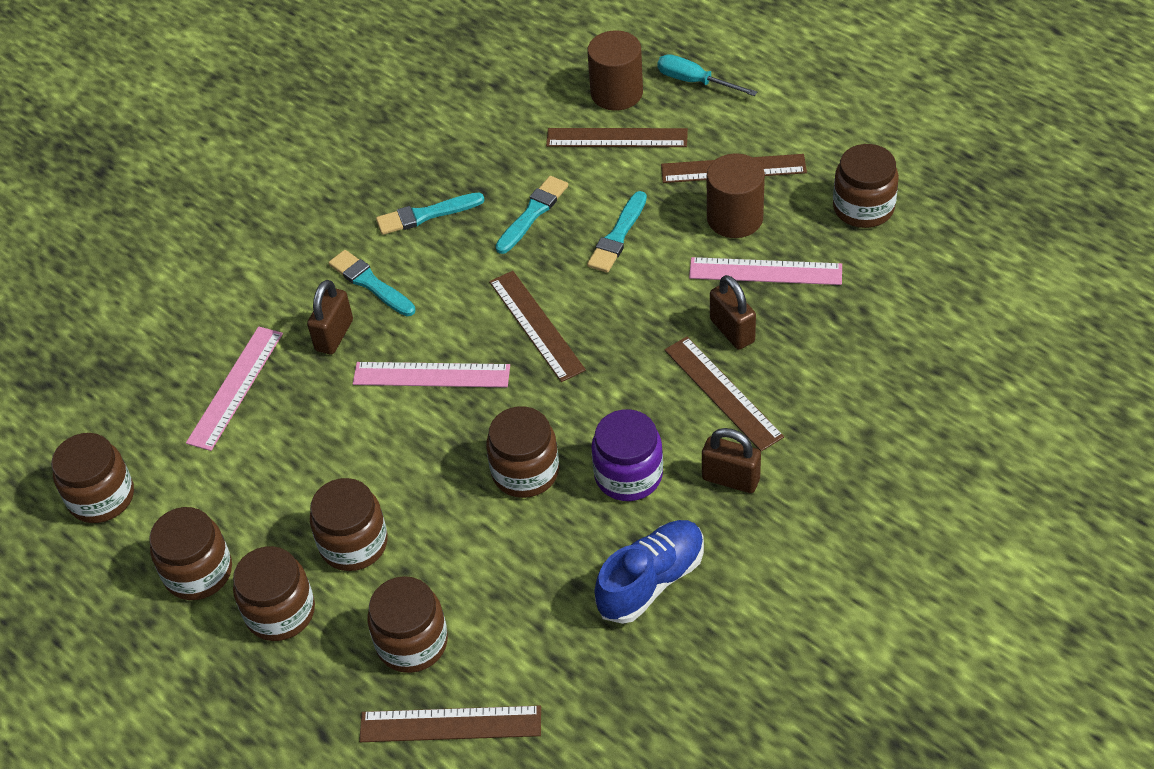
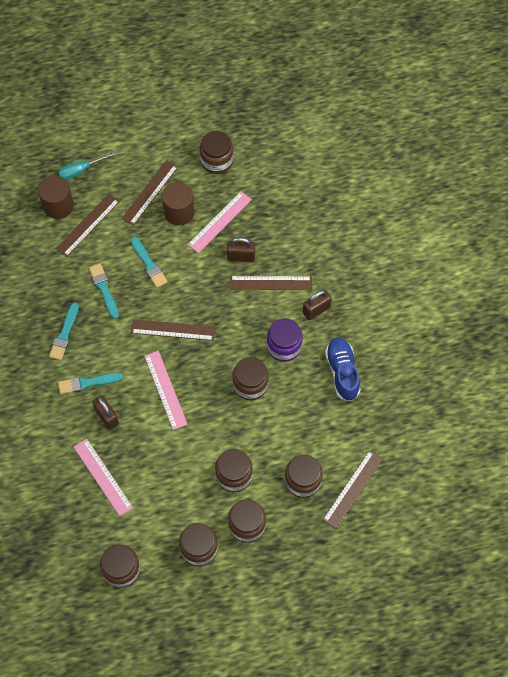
camera: 60 degrees left, 15 degrees up
pink ruler [353,362,510,387] -> pink ruler turned 60 degrees counterclockwise [144,351,188,430]

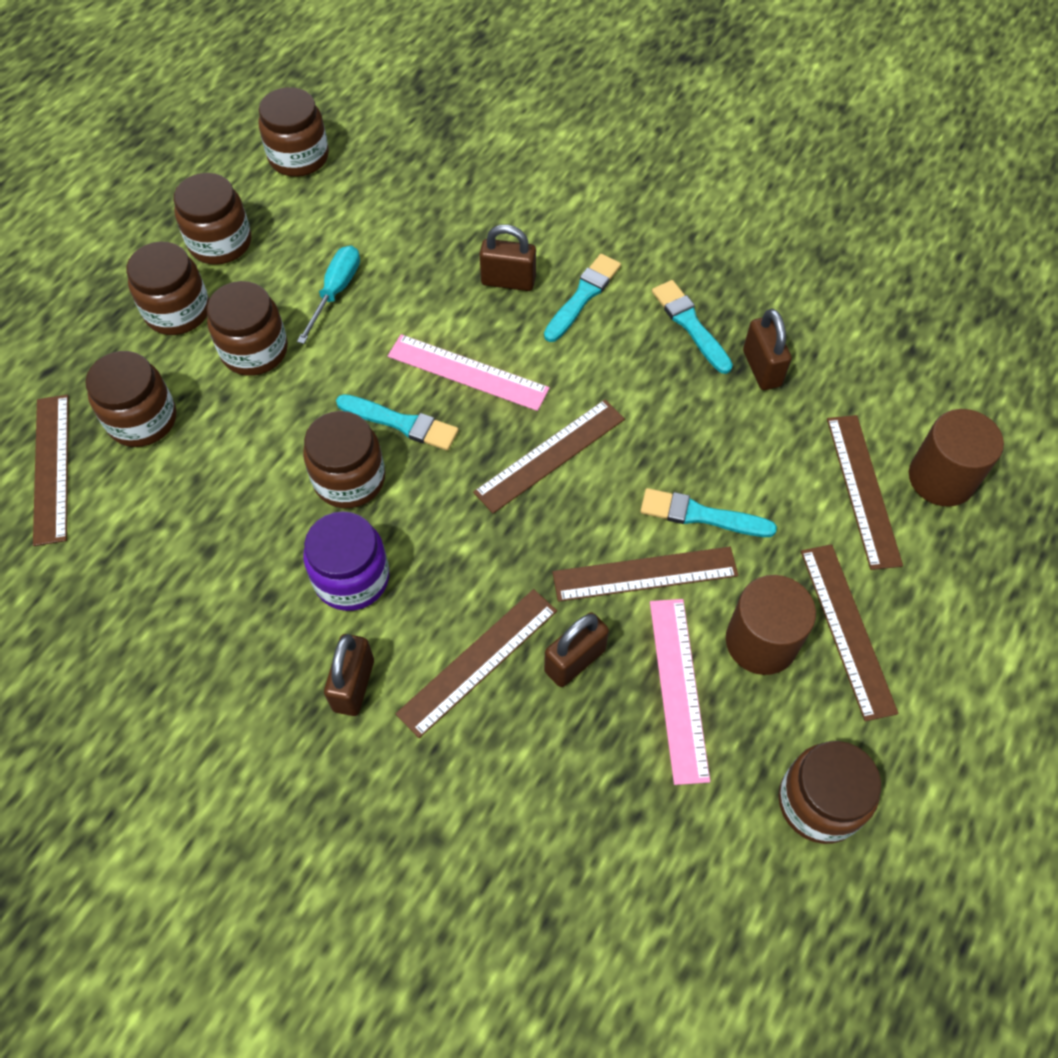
camera: 135 degrees right, 5 degrees down
turquoise screwdriver [58,151,117,180] -> turquoise screwdriver moved to [297,245,360,344]
pink ruler [74,438,133,516] -> none
turquoise brush [89,263,119,319] -> turquoise brush moved to [336,394,459,451]
blue shoe [325,338,360,401] -> none
none -> brown ruler [552,547,738,602]
none -> brown padlock [743,308,792,390]

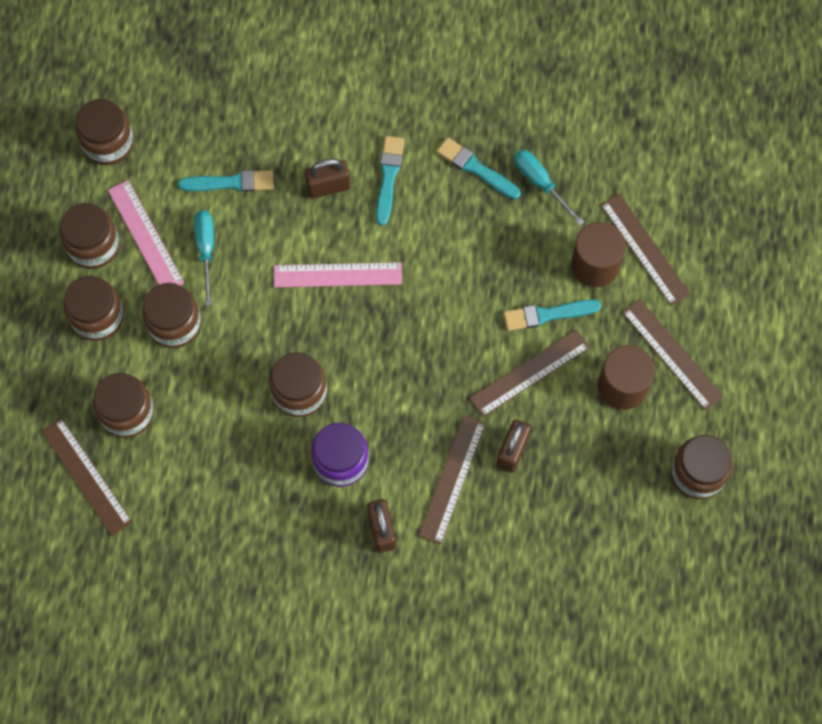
camera: 25 degrees left, 10 degrees up
turquoise brush [336,394,459,451] -> turquoise brush moved to [178,170,274,192]
brown ruler [473,399,625,514] -> none
pink ruler [650,599,710,785] -> pink ruler moved to [108,180,184,285]
brown padlock [743,308,792,390] -> turquoise screwdriver [514,150,585,226]
brown cylinder [909,409,1004,507] -> brown cylinder moved to [571,222,626,287]

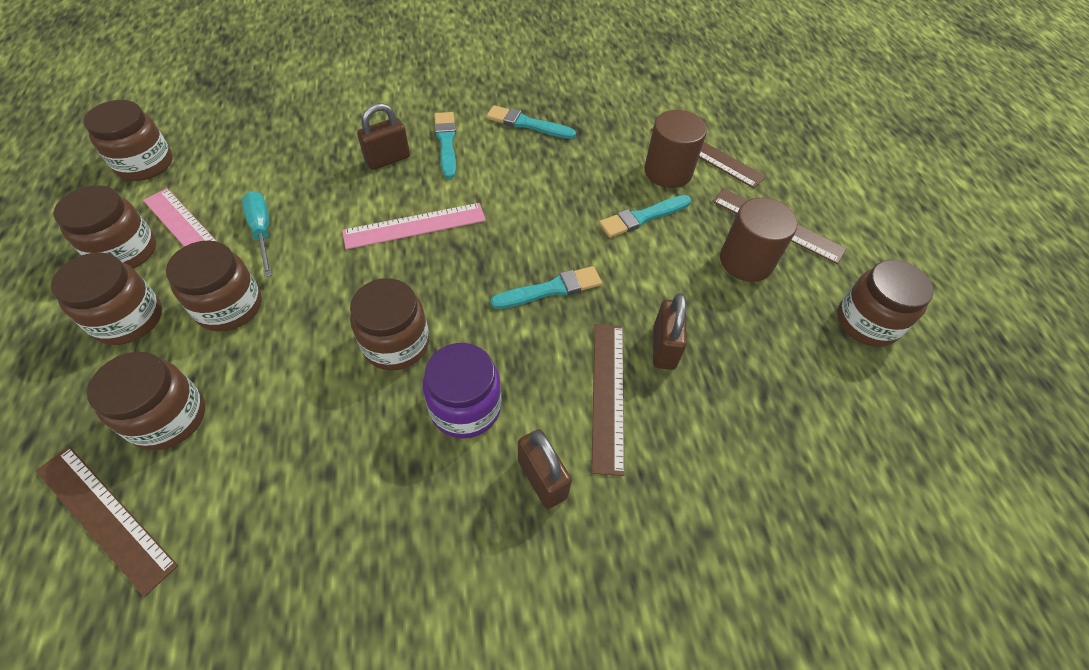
camera: 20 degrees left, 15 degrees down
turquoise brush [178,170,274,192] -> turquoise brush moved to [491,266,602,309]
brown ruler [470,329,590,417] -> none
turquoise screwdriver [514,150,585,226] -> none

